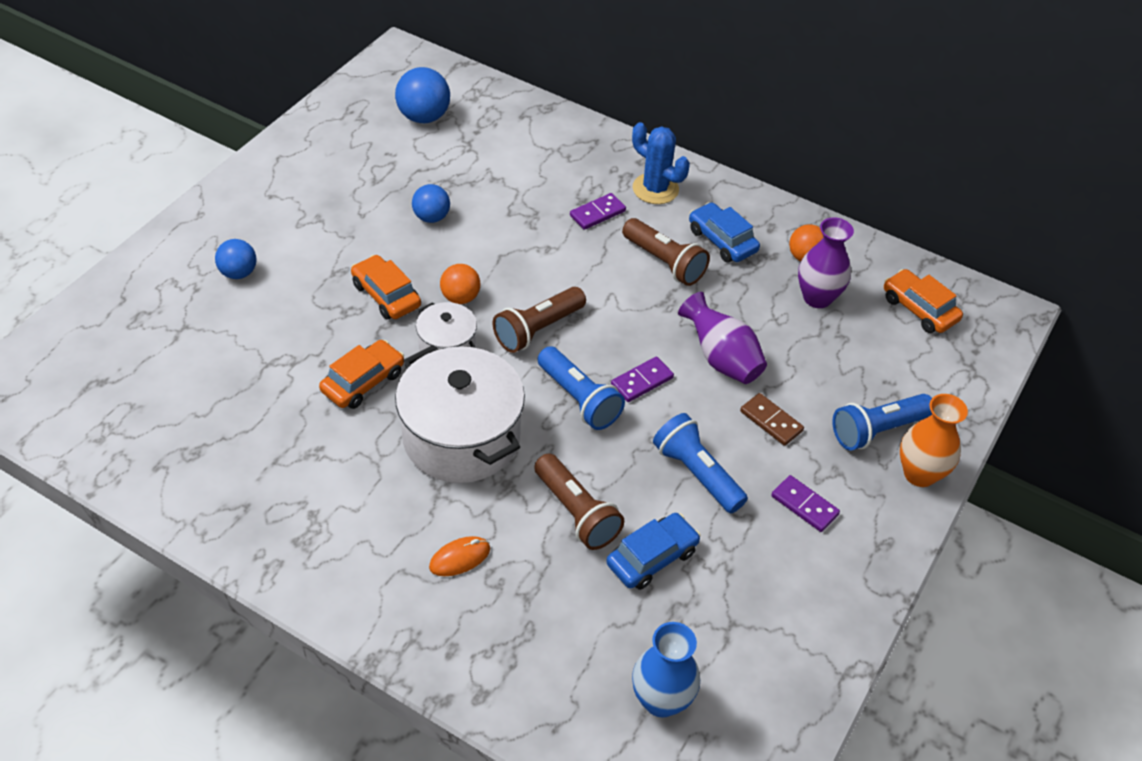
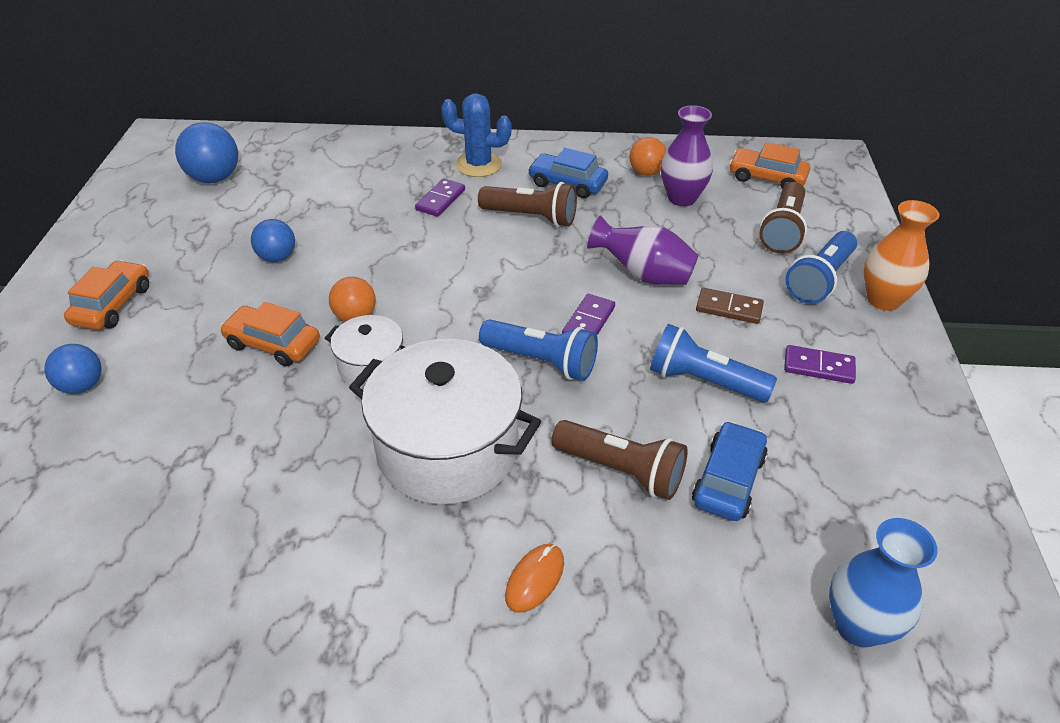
camera: 25 degrees left, 5 degrees down
orange car [319,340,404,409] -> orange car moved to [64,260,149,330]
brown flashlight [493,287,586,353] -> brown flashlight moved to [759,182,807,254]

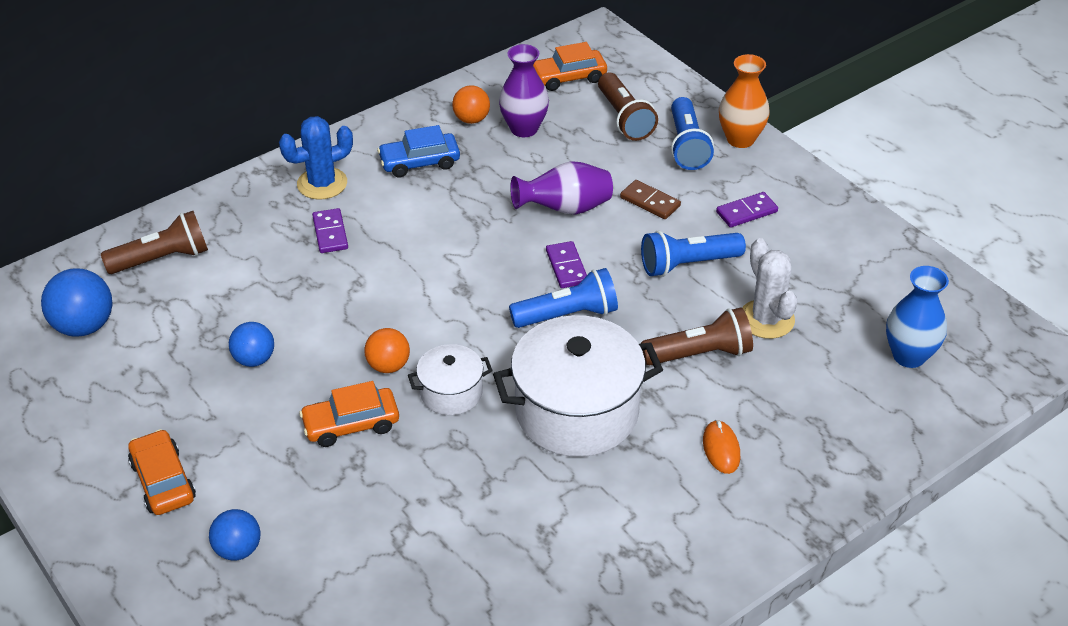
camera: 40 degrees left, 0 degrees up
brown flashlight [478,182,577,227] -> brown flashlight moved to [101,211,208,274]
blue car [692,421,768,521] -> white cactus [742,238,798,339]
brown domino [696,288,764,324] -> brown domino turned 60 degrees clockwise [620,180,681,219]

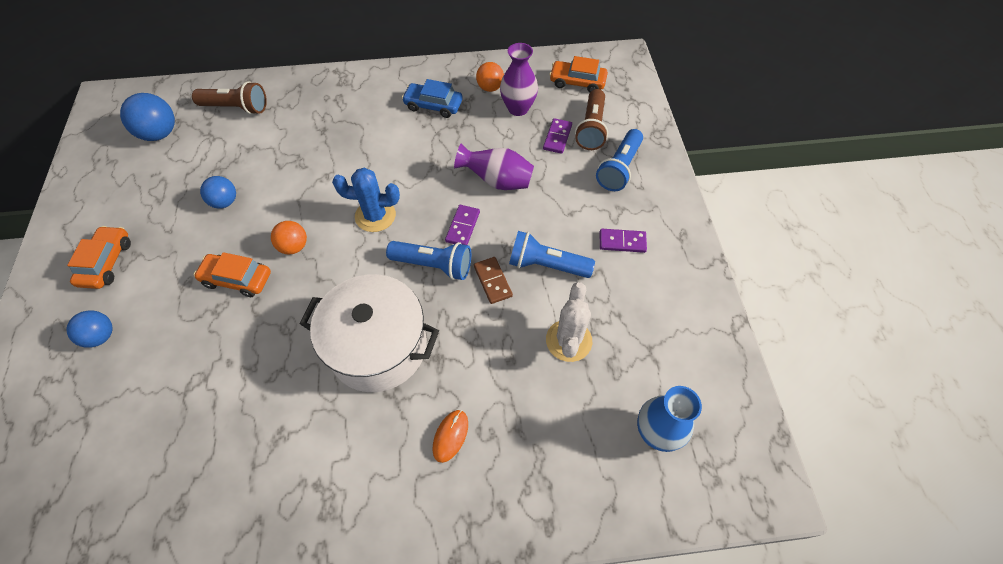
camera: 30 degrees right, 15 degrees up
blue cactus [279,116,353,200] -> blue cactus moved to [332,168,400,232]
purple domino [312,208,348,253] -> purple domino moved to [543,118,572,154]
white pot [408,344,493,415] -> none
brown domino [620,180,681,219] -> brown domino moved to [474,257,513,304]
brown flashlight [641,307,753,365] -> none
orange vase [719,54,770,148] -> none

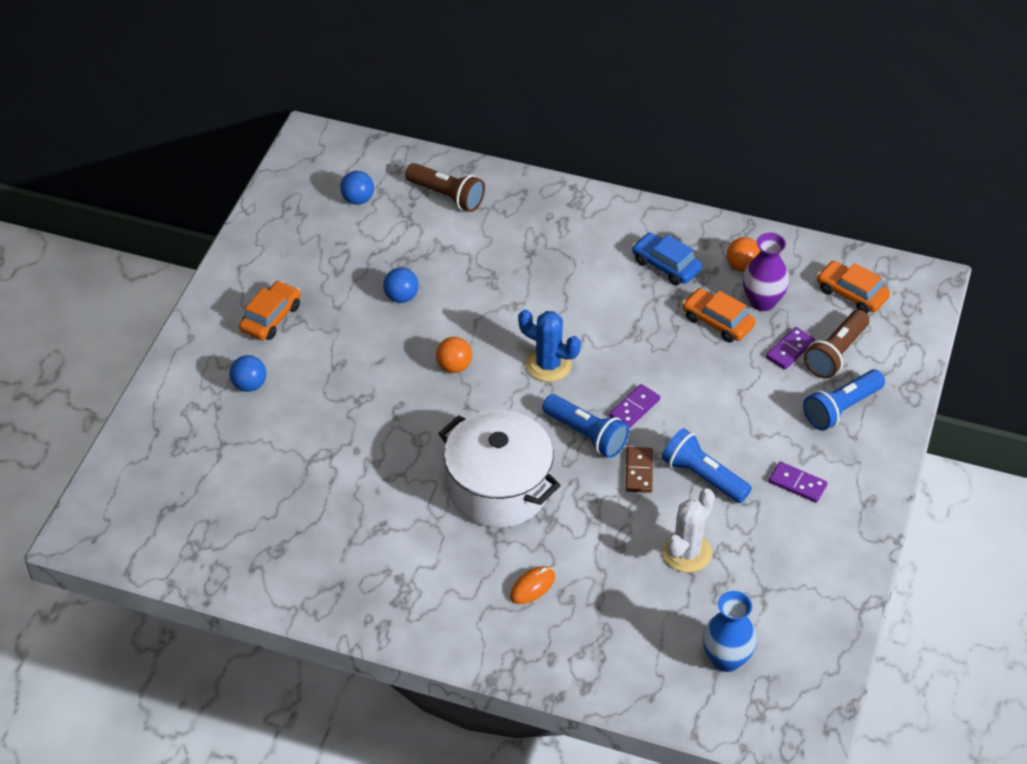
camera: 25 degrees right, 10 degrees down
blue ball [120,93,175,141] -> blue ball [340,171,374,205], size x0.65
orange car [194,252,271,297] -> orange car moved to [682,288,756,343]
purple vase [454,144,534,190] -> none

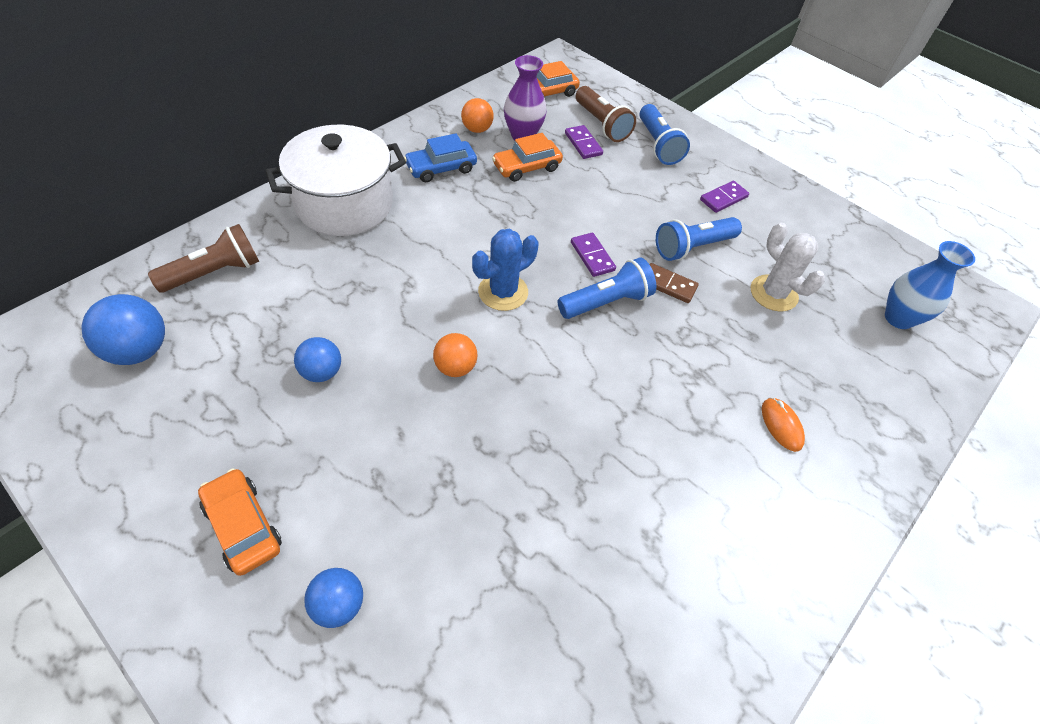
camera: 70 degrees left, 5 degrees up
blue ball [340,171,374,205] -> blue ball [82,294,165,365], size x1.54
white pot [438,410,561,528] -> white pot moved to [266,125,406,236]

